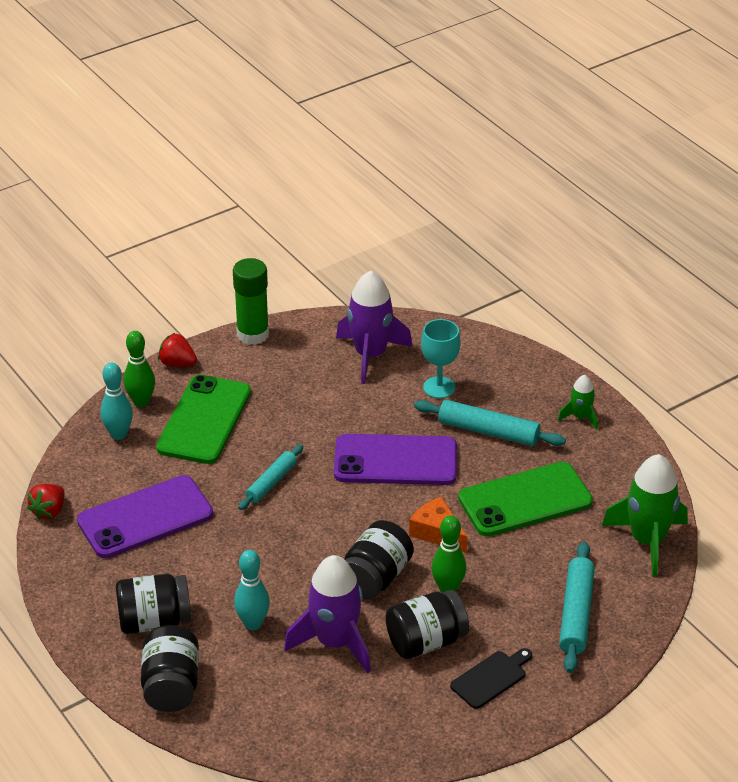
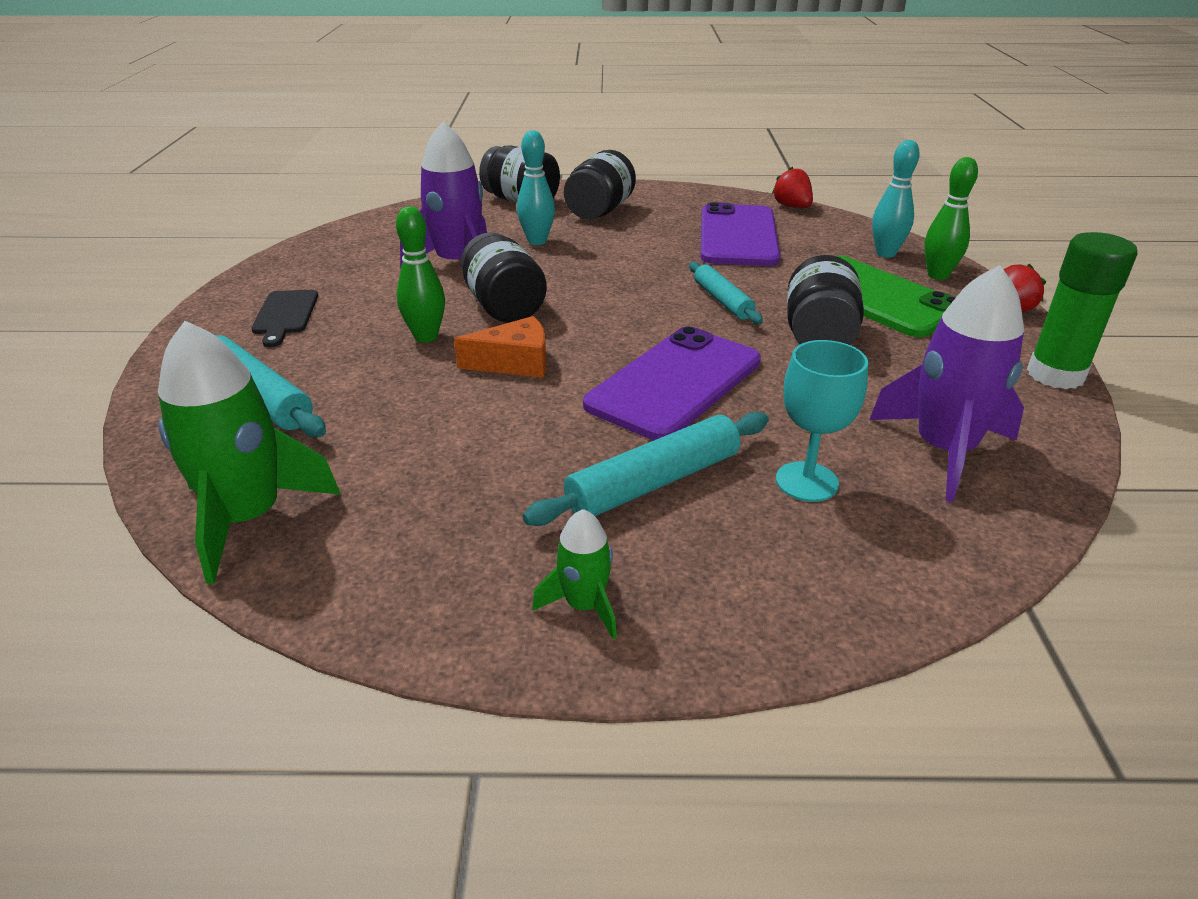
camera: 125 degrees right, 5 degrees down
black jar [386,590,469,659] -> black jar moved to [787,255,864,345]
green phone [458,462,593,536] -> none

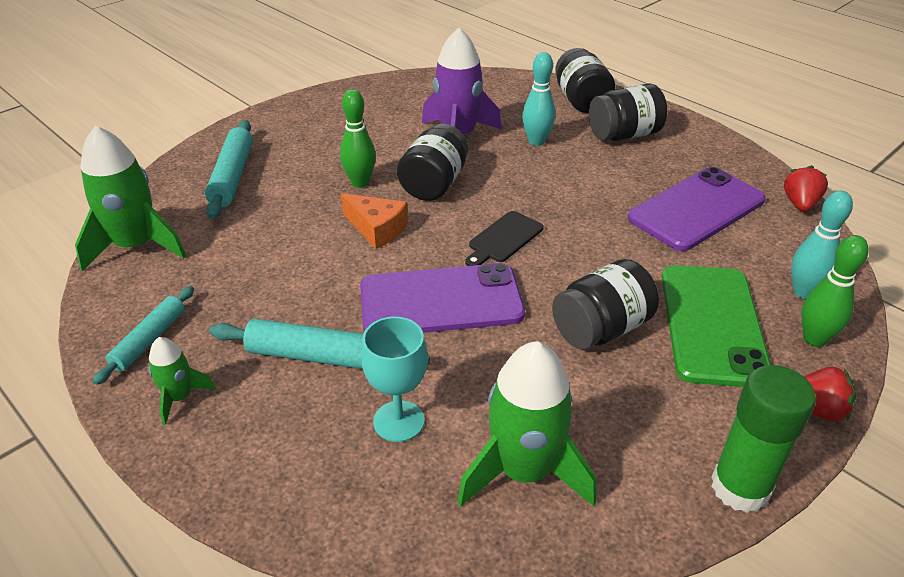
camera: 45 degrees right, 5 degrees up
black cutting board [251,290,318,347] -> black cutting board moved to [465,211,544,266]
turquoise rolling pin [689,262,763,324] -> turquoise rolling pin moved to [93,286,194,385]
purple rocket [869,265,1024,502] -> green rocket [457,341,596,506]

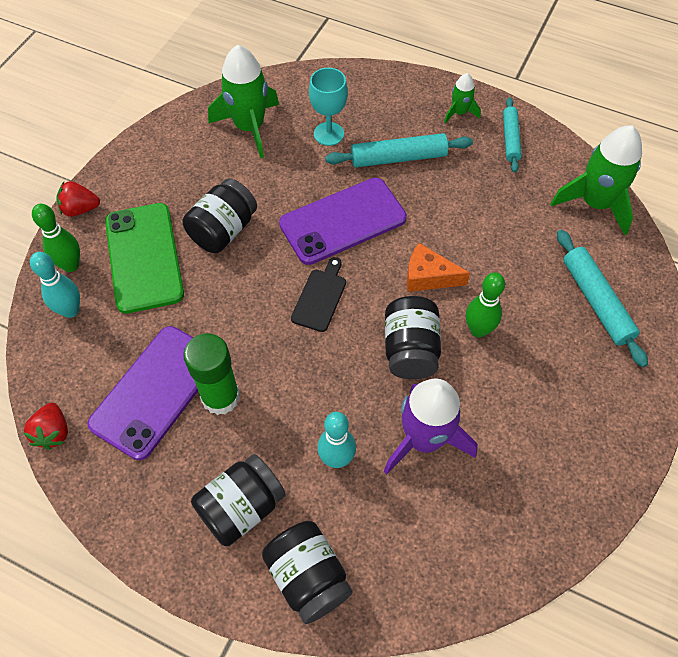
camera: 160 degrees right, 20 degrees up
green glue stick [711,365,816,513] -> green glue stick moved to [183,333,240,415]

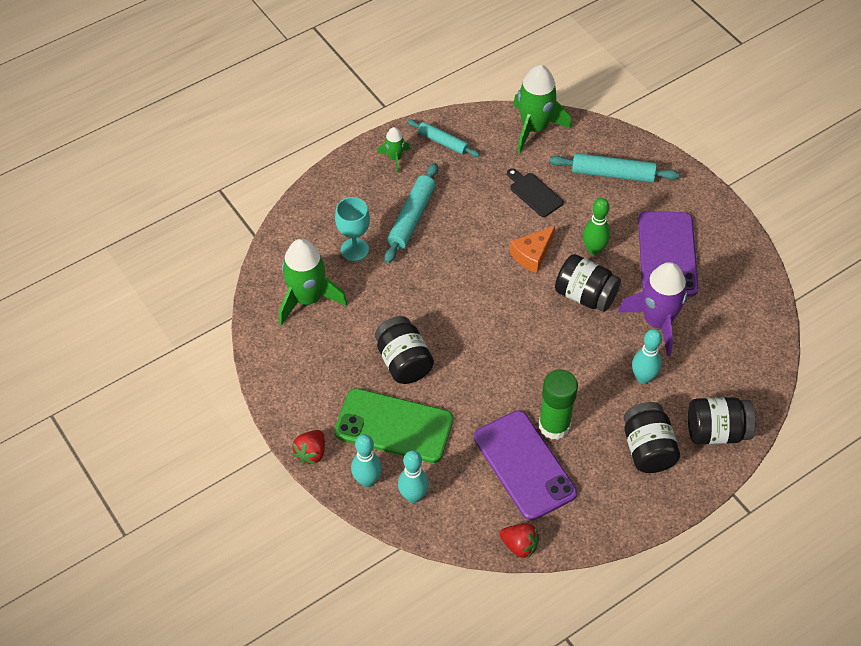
camera: 60 degrees left, 5 degrees down
green bowling pin [32,204,80,272] -> turquoise bowling pin [351,434,382,487]
purple phone [279,178,407,265] -> purple phone moved to [638,211,699,297]
black cutting board [291,257,346,332] -> black cutting board moved to [507,168,564,217]

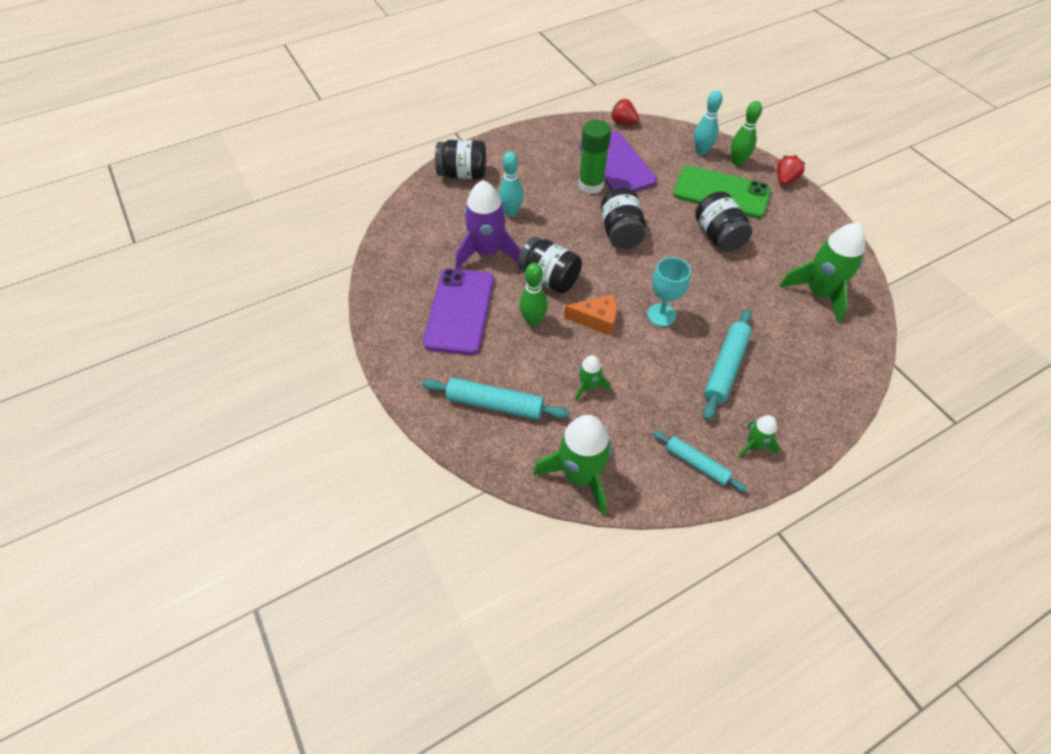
camera: 175 degrees left, 0 degrees up
turquoise goblet [335,197,370,261] -> turquoise goblet moved to [647,257,691,327]
turquoise bowling pin [351,434,382,487] -> green bowling pin [731,101,762,166]
black cutting board [507,168,564,217] -> green rocket [575,355,610,401]
orange cheese [510,226,555,273] -> orange cheese turned 45 degrees clockwise [564,294,617,336]
black jar [624,402,680,473] -> black jar moved to [601,188,645,249]

